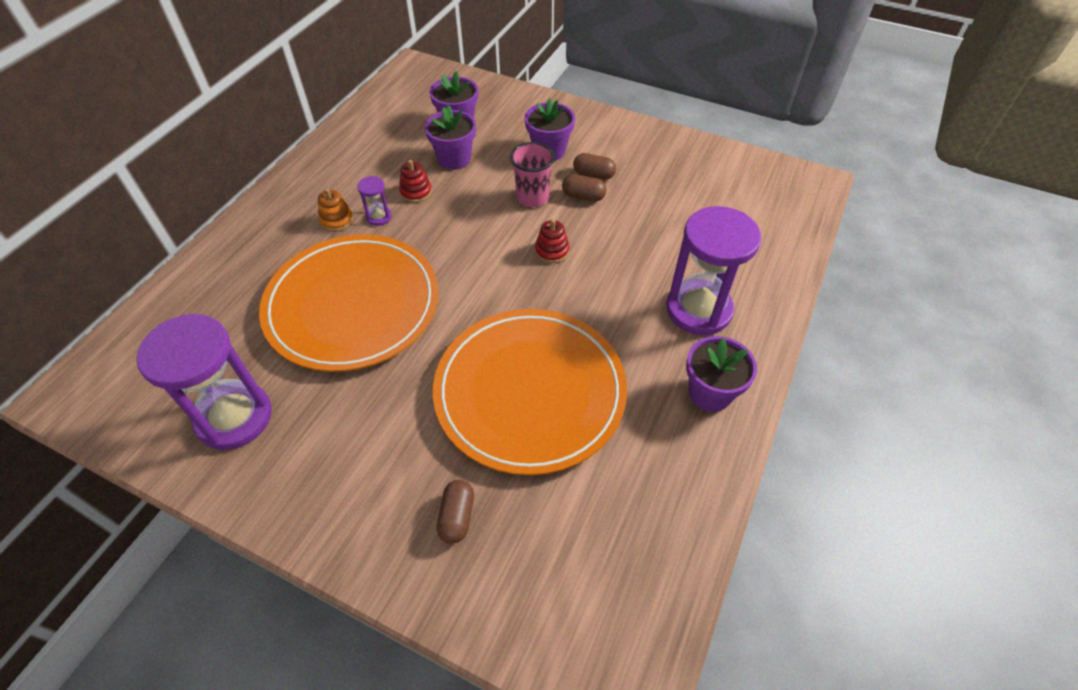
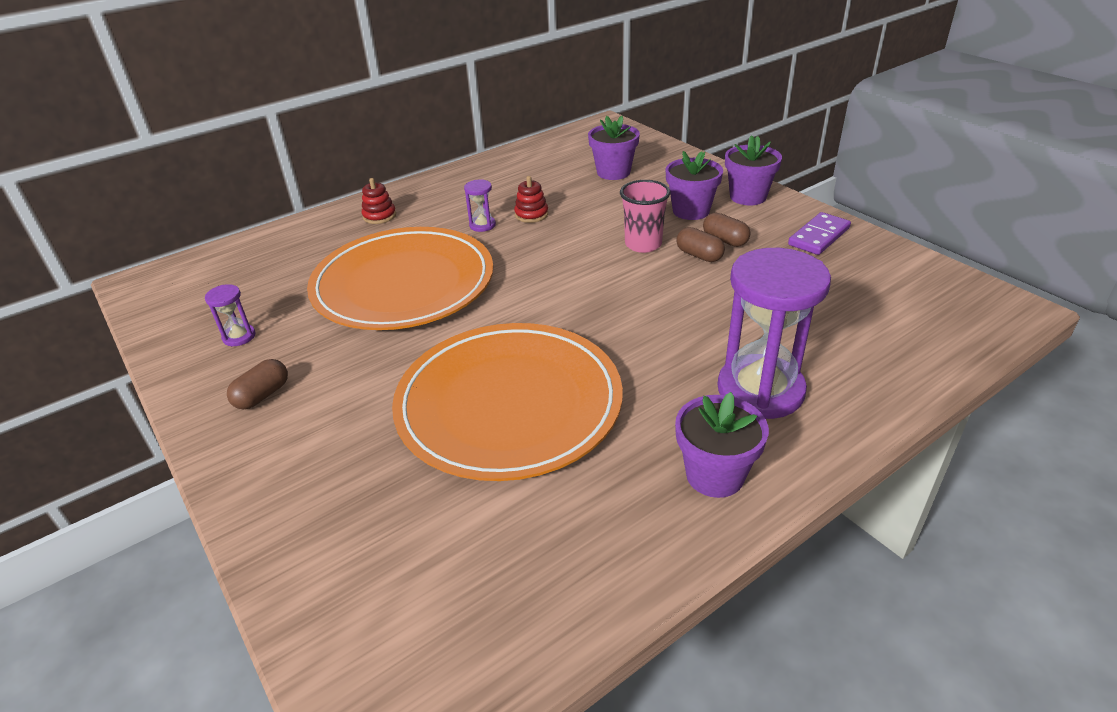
camera: 30 degrees right, 15 degrees down
purple hourglass [136,314,272,450] -> purple hourglass [205,284,256,346], size x0.43
orange stacking toy [318,188,353,232] -> none
purple flower pot [425,105,476,170] -> purple flower pot moved to [725,135,782,205]
brown capsule [436,480,474,544] -> brown capsule moved to [227,359,288,409]
red stacking toy [535,219,569,263] -> red stacking toy moved to [362,178,396,224]
none -> purple domino [788,212,851,255]

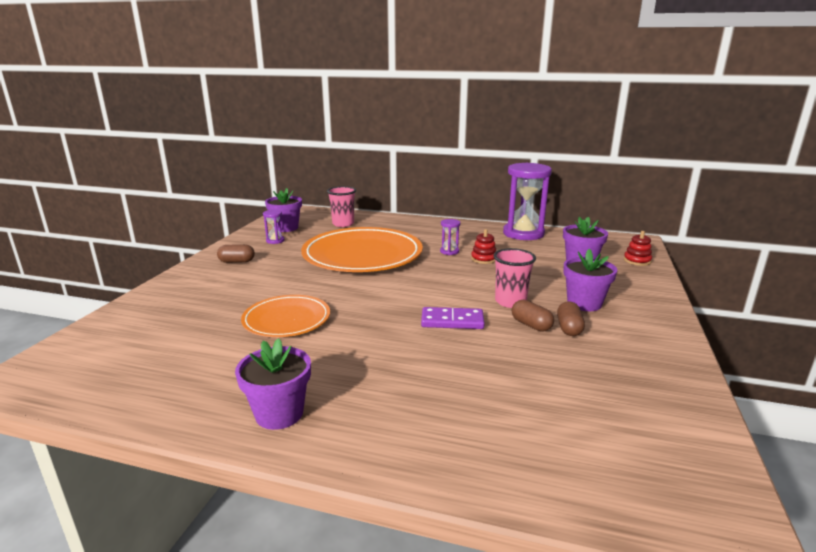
camera: 50 degrees right, 15 degrees down
red stacking toy [362,178,396,224] -> red stacking toy moved to [624,231,652,266]
orange plate [392,323,623,481] -> orange plate [241,295,330,337], size x0.56
brown capsule [676,227,725,262] -> brown capsule turned 45 degrees counterclockwise [512,299,554,332]
purple hourglass [718,248,831,419] -> purple hourglass moved to [503,163,552,240]
purple flower pot [725,135,782,205] -> purple flower pot moved to [265,188,302,232]
purple domino [788,212,851,255] -> purple domino moved to [421,307,485,329]
none -> pink cup [327,186,356,227]

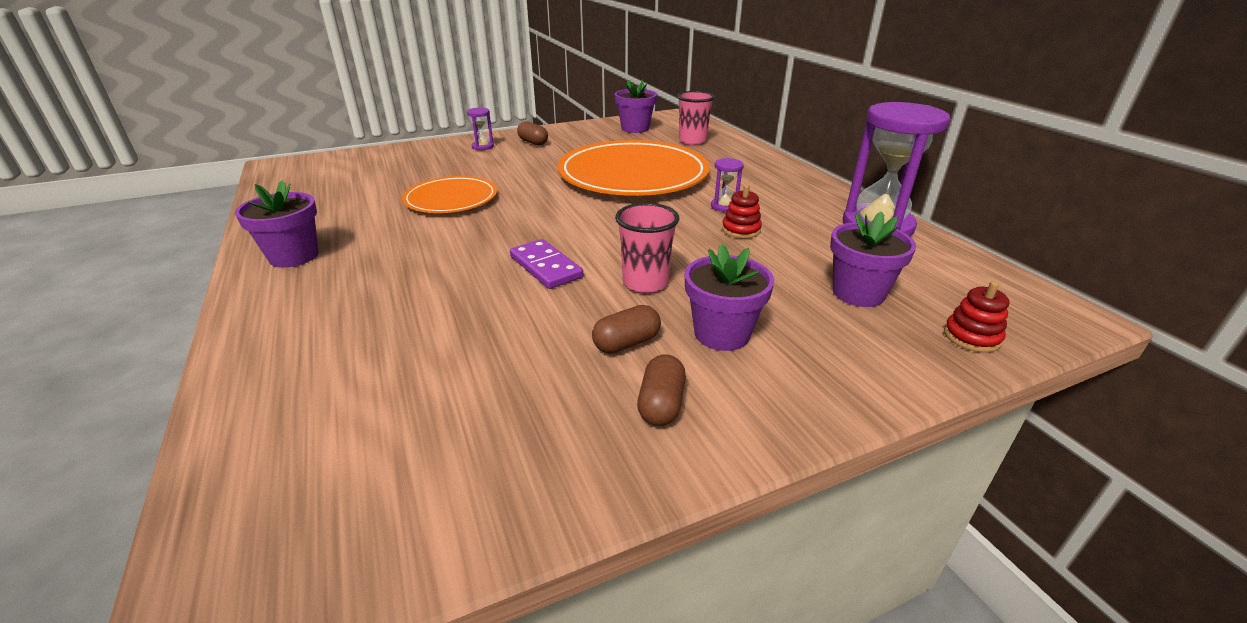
camera: 50 degrees right, 10 degrees up
purple hourglass [263,210,285,244] -> purple hourglass moved to [467,108,494,150]
brown capsule [512,299,554,332] -> brown capsule moved to [637,355,686,426]

